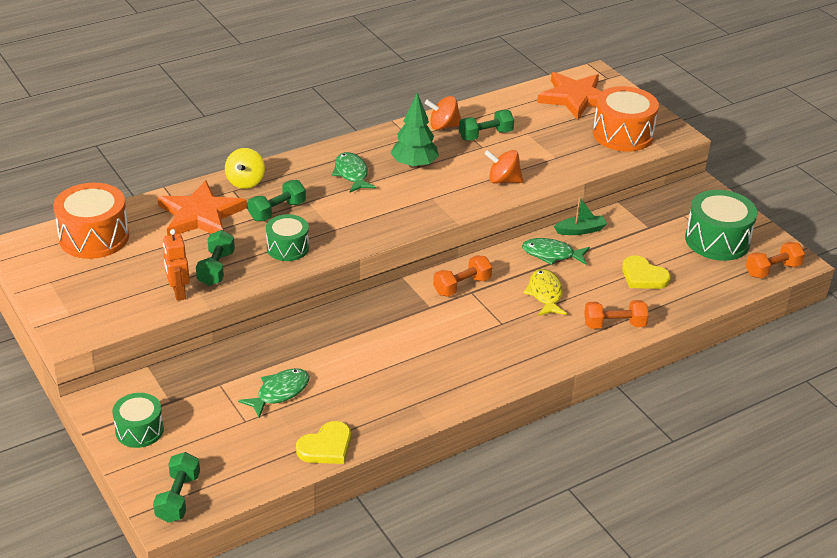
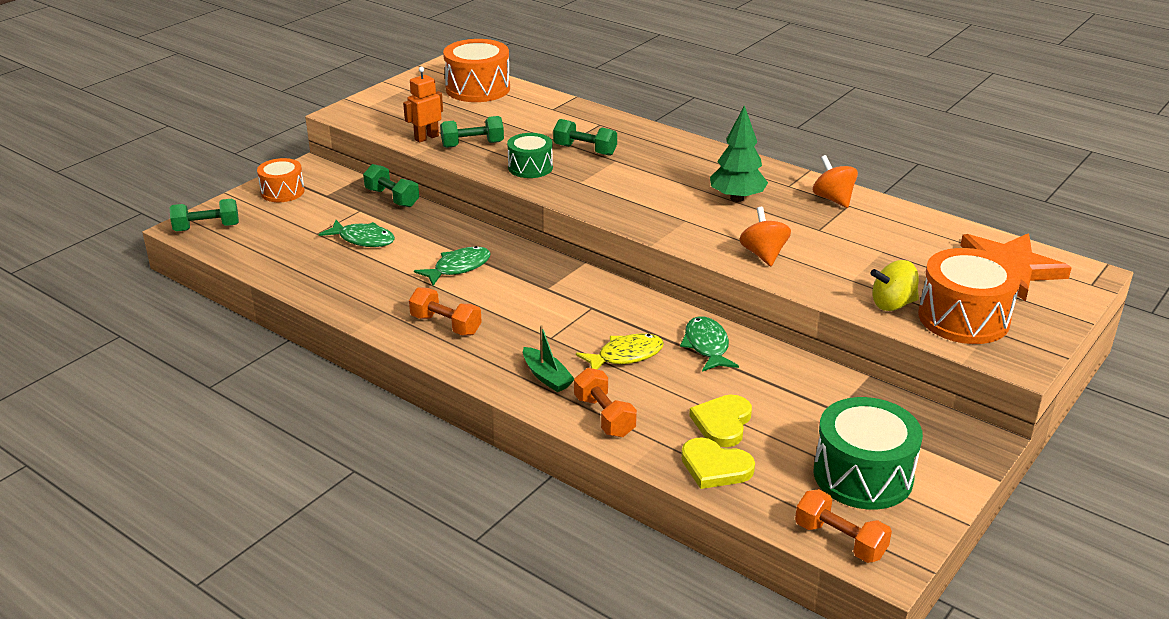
camera: 70 degrees right, 5 degrees down
green drum [112,393,164,448] -> orange drum [257,158,305,202]
orange star [157,180,247,236] -> none
yellow spinning top [225,148,265,189] -> yellow spinning top moved to [871,260,919,311]
yellow heart [296,421,351,464] -> yellow heart moved to [681,437,755,489]
green fish [332,152,376,193] -> green fish moved to [414,246,490,286]
orange dumbbell [433,255,492,297] -> orange dumbbell moved to [409,287,482,335]
green dumbbell [459,110,514,141] -> green dumbbell moved to [363,164,419,207]
green boat [554,197,607,235] -> green boat moved to [523,325,574,392]

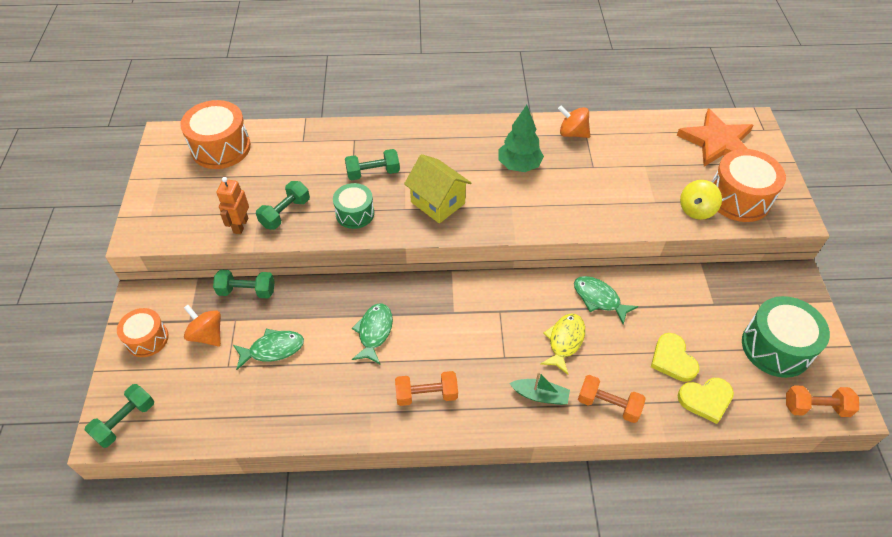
camera: 40 degrees left, 20 degrees up
orange spinning top [739,207,791,266] -> orange spinning top moved to [184,305,221,347]
none -> yellow house [404,154,471,224]

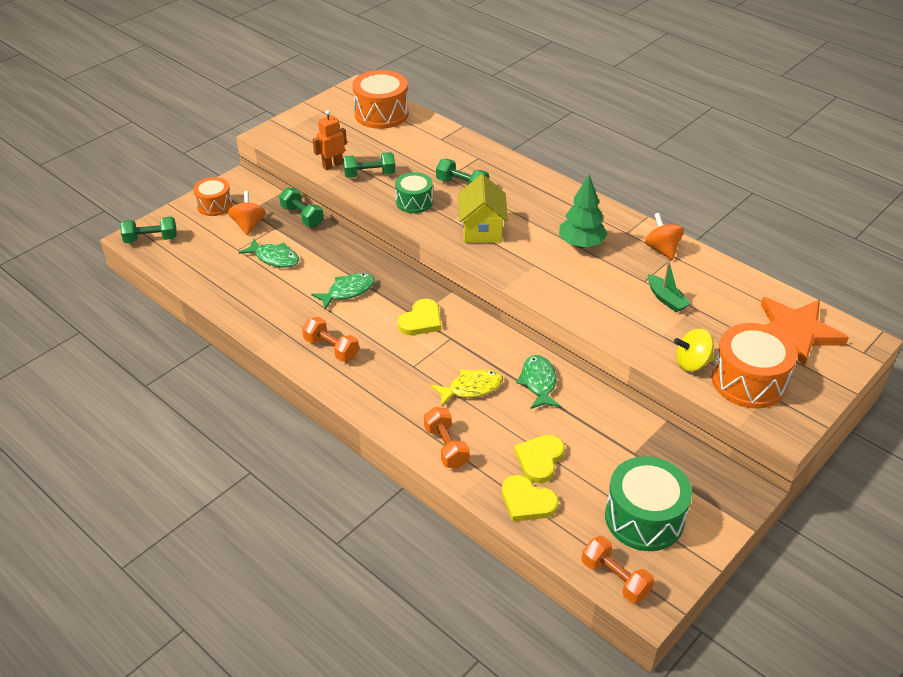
camera: 45 degrees right, 10 degrees down
green boat [509,372,570,405] -> green boat moved to [648,261,691,312]
none -> yellow heart [398,299,441,335]

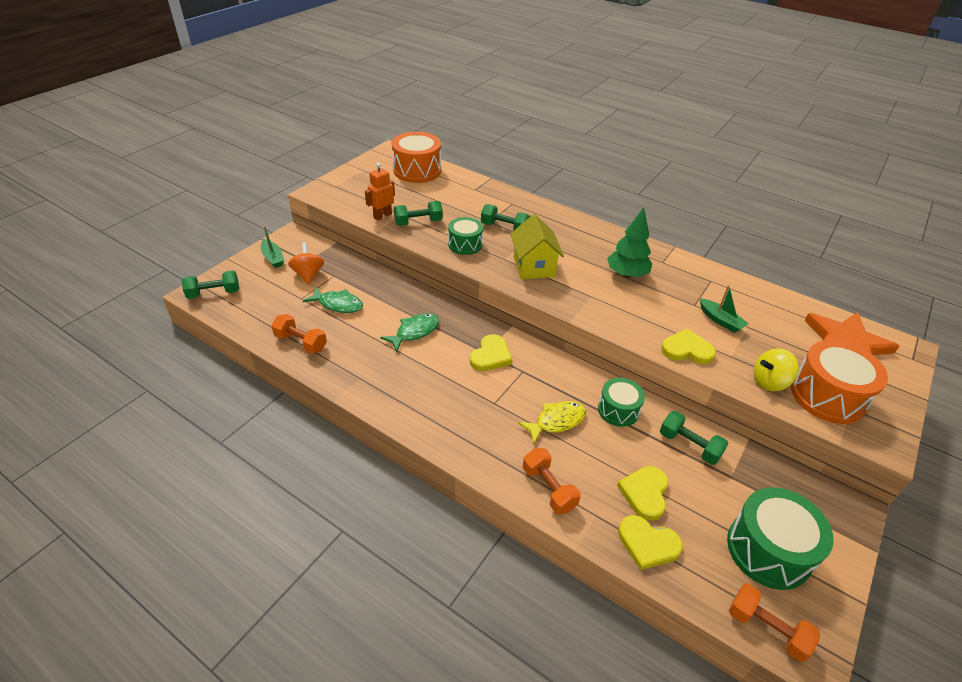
camera: 10 degrees left, 0 degrees up
orange drum [193,177,233,216] -> green boat [261,226,284,268]
green dumbbell [279,188,324,227] -> green dumbbell moved to [660,411,729,465]
orange dumbbell [302,317,359,362] -> orange dumbbell moved to [271,314,327,354]
green fish [516,355,561,409] -> green drum [598,378,645,427]
orange spinning top [645,213,684,260] -> none
none -> yellow heart [661,329,716,364]

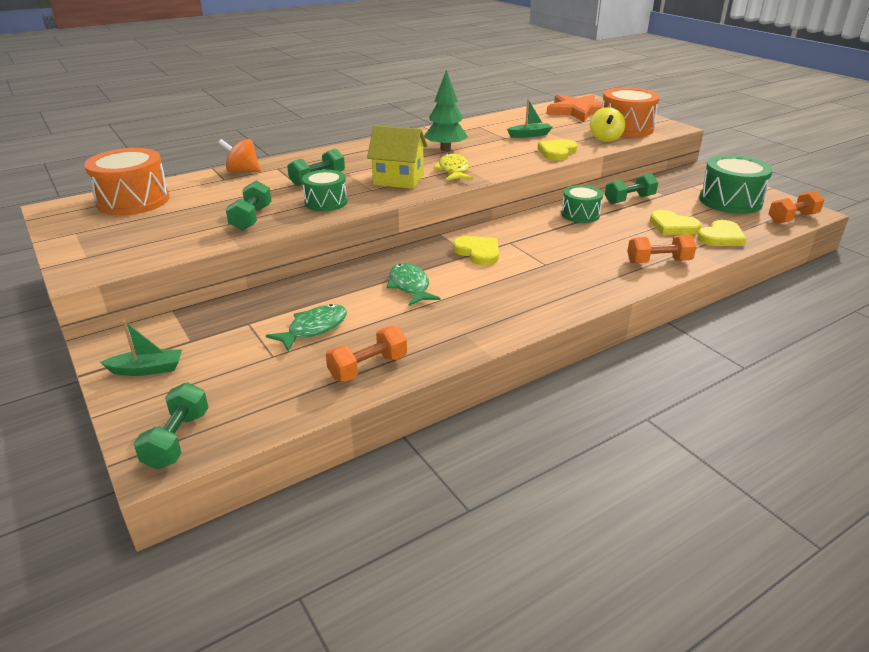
camera: 65 degrees left, 10 degrees down
orange spinning top [288,242,324,284] -> orange spinning top moved to [218,139,261,173]
orange robot [365,163,395,220] -> none
yellow fish [518,401,586,444] -> yellow fish moved to [433,153,473,181]

